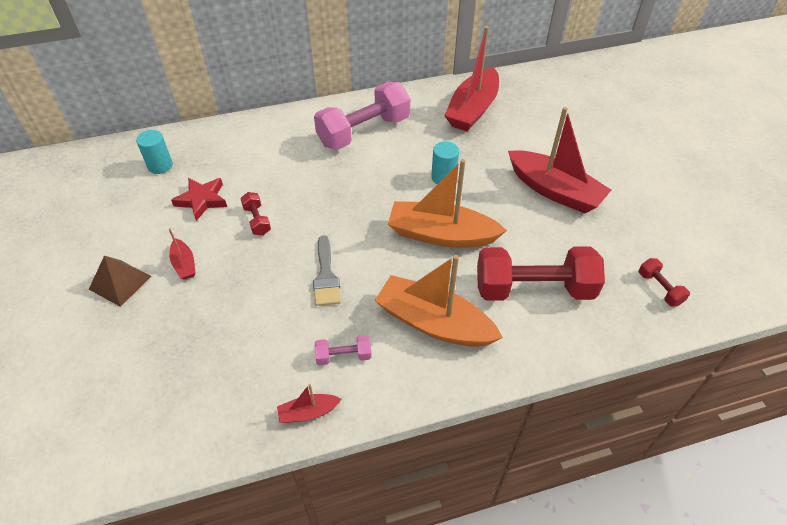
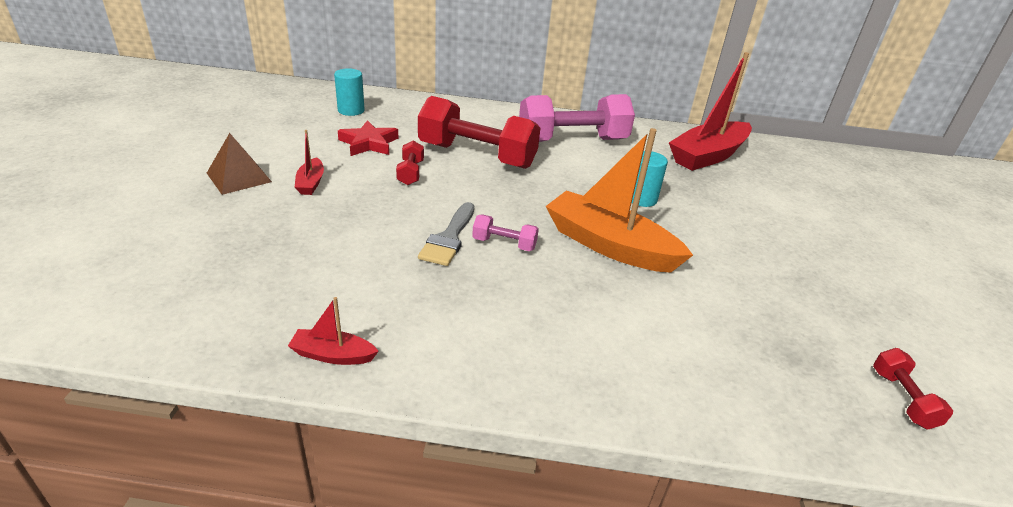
camera: 20 degrees right, 15 degrees down
pink dumbbell [315,335,372,365] -> pink dumbbell moved to [472,214,539,251]
orange boat [374,255,503,347] -> none
red dumbbell [477,246,605,301] -> red dumbbell moved to [418,96,540,169]
red boat [508,107,611,213] -> none

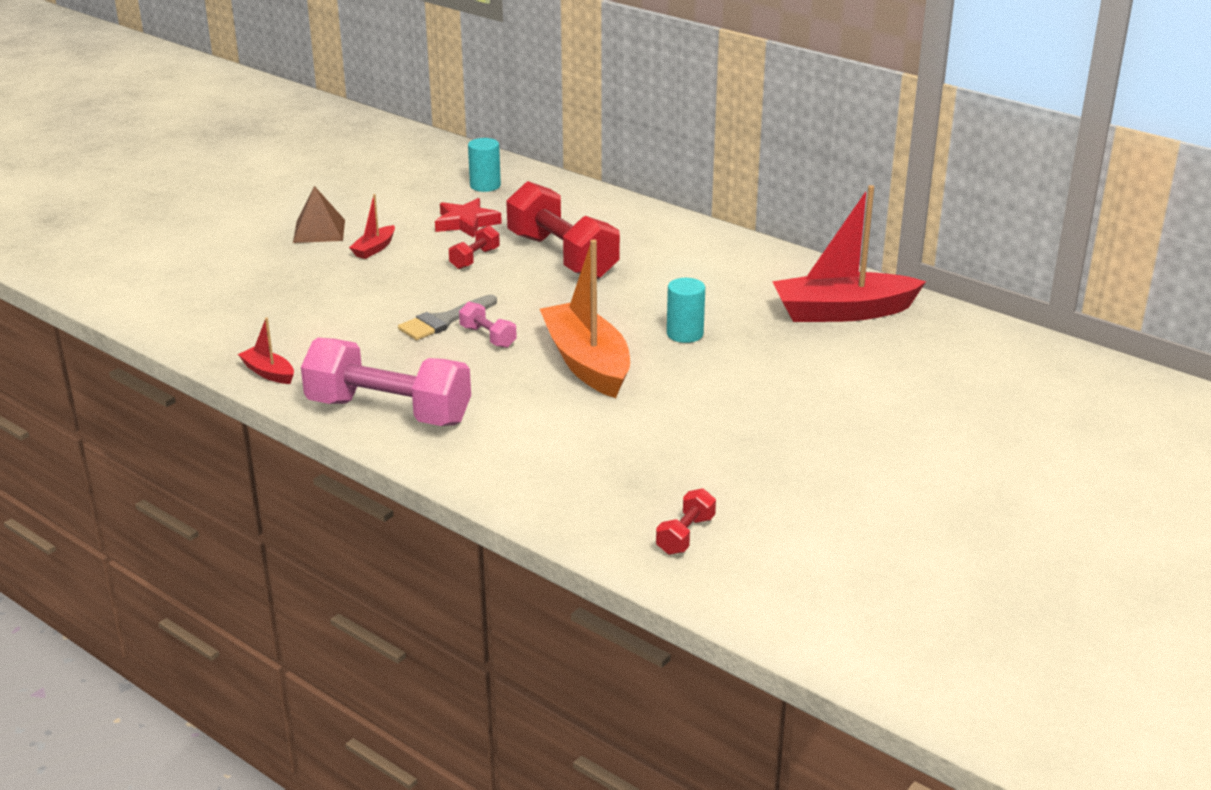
camera: 35 degrees right, 5 degrees down
pink dumbbell [519,94,635,142] -> pink dumbbell moved to [301,338,471,426]

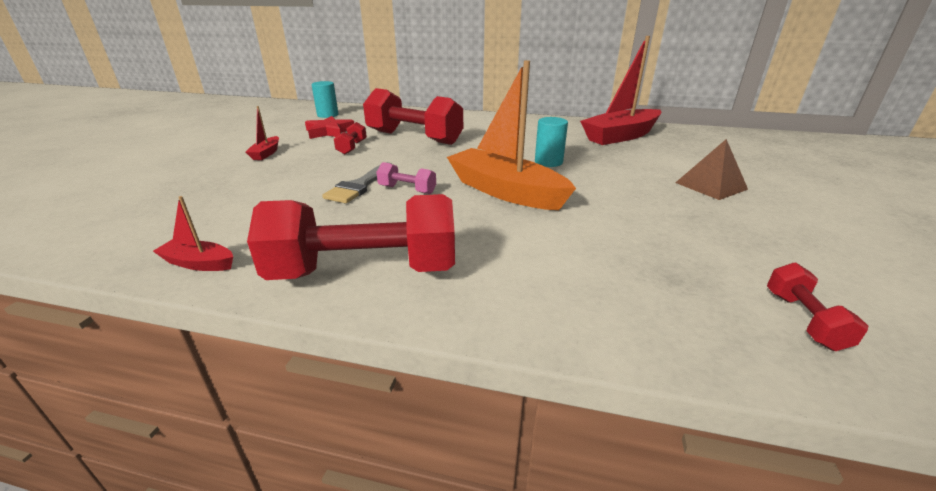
camera: 25 degrees left, 0 degrees up
brown pyramid [293,186,345,243] -> brown pyramid moved to [675,139,748,200]
pink dumbbell [301,338,471,426] -> red dumbbell [247,194,455,280]

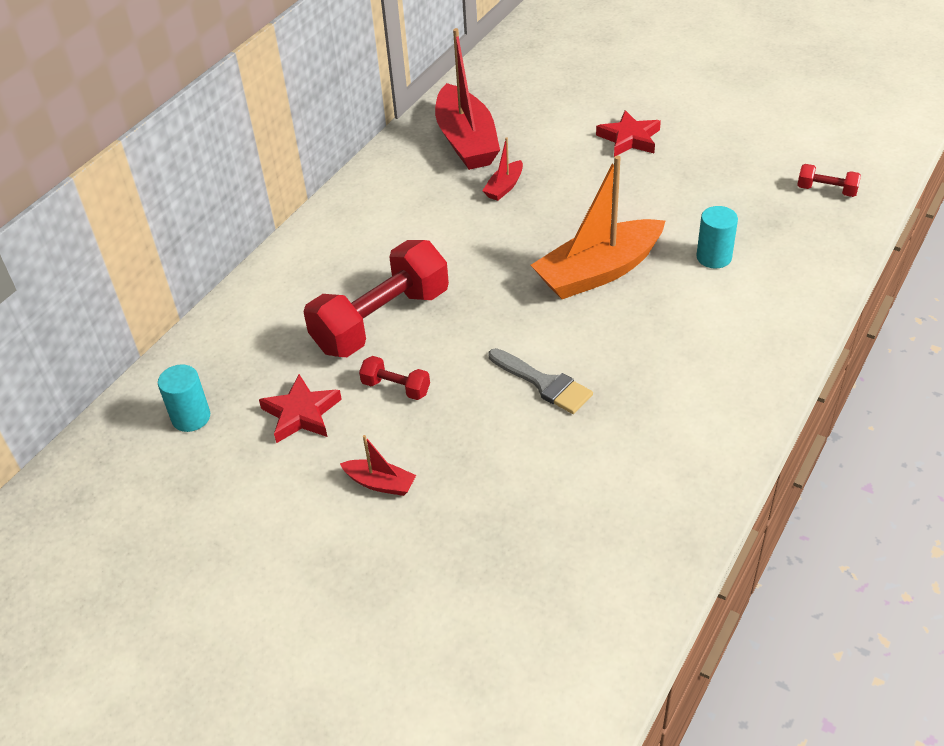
camera: 70 degrees left, 15 degrees up
red boat [153,196,233,271] -> red boat moved to [482,137,523,201]
red dumbbell [247,194,455,280] -> none
pink dumbbell [376,162,436,194] -> none
turquoise cylinder [535,117,568,167] -> turquoise cylinder moved to [696,206,738,269]
brown pyramid [675,139,748,200] -> red star [596,110,661,157]

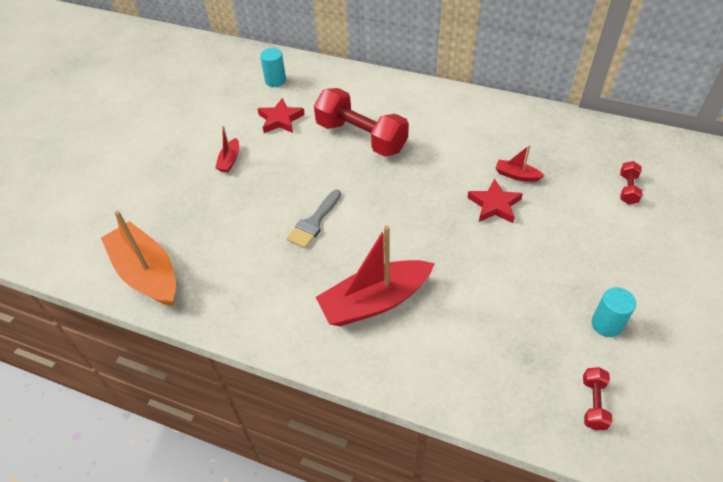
camera: 80 degrees right, 5 degrees up
red dumbbell [359,356,430,400] -> red dumbbell moved to [620,161,642,205]
red boat [435,28,500,170] -> red boat moved to [316,225,435,326]
orange boat [531,156,665,299] -> orange boat moved to [101,211,176,306]
red star [596,110,661,157] -> red star moved to [467,178,523,223]
turquoise cylinder [696,206,738,269] -> turquoise cylinder moved to [592,287,636,337]

